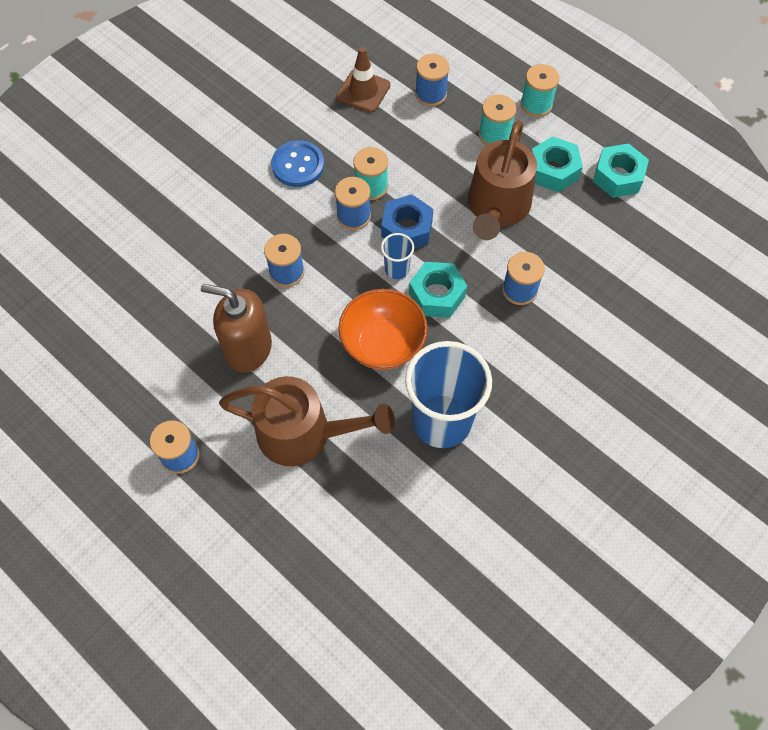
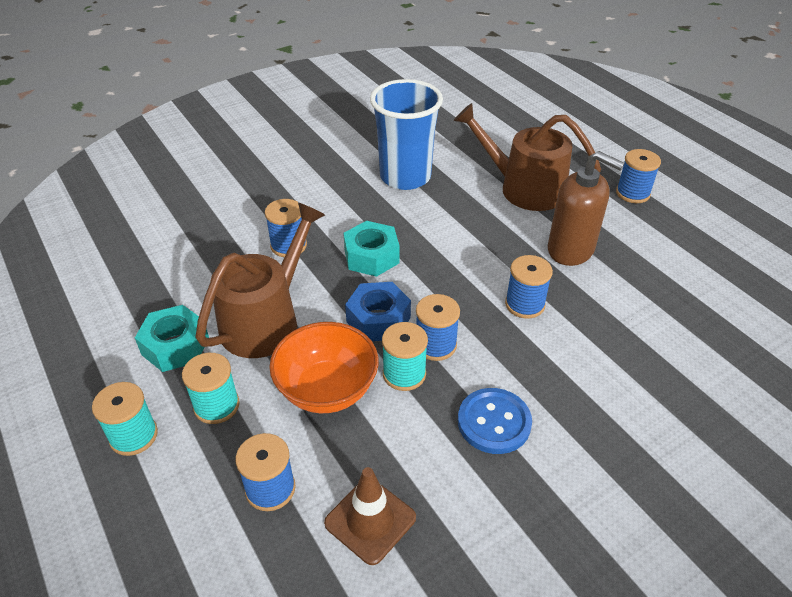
camera: 165 degrees left, 20 degrees down
orange bowl [338,289,427,370] -> orange bowl moved to [269,322,379,413]
blue cup [381,233,414,279] -> none
turquoise nut [593,143,649,198] -> none

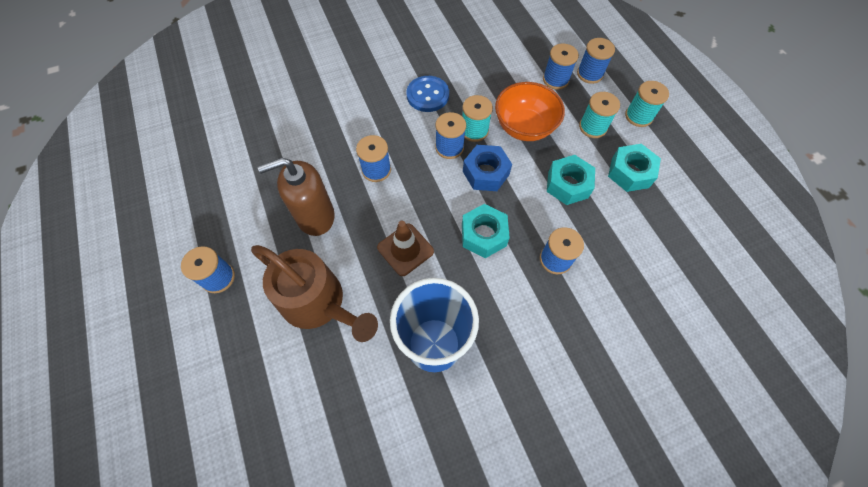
camera: 170 degrees left, 20 degrees up
brown watering can [196,202,325,358] -> turquoise nut [547,155,595,205]
brown traffic cone [324,467,416,565] -> brown traffic cone moved to [377,221,434,276]
brown soap dispenser [548,151,624,266] -> brown soap dispenser turned 60 degrees counterclockwise [258,158,335,236]
none -> blue spool [577,38,615,84]

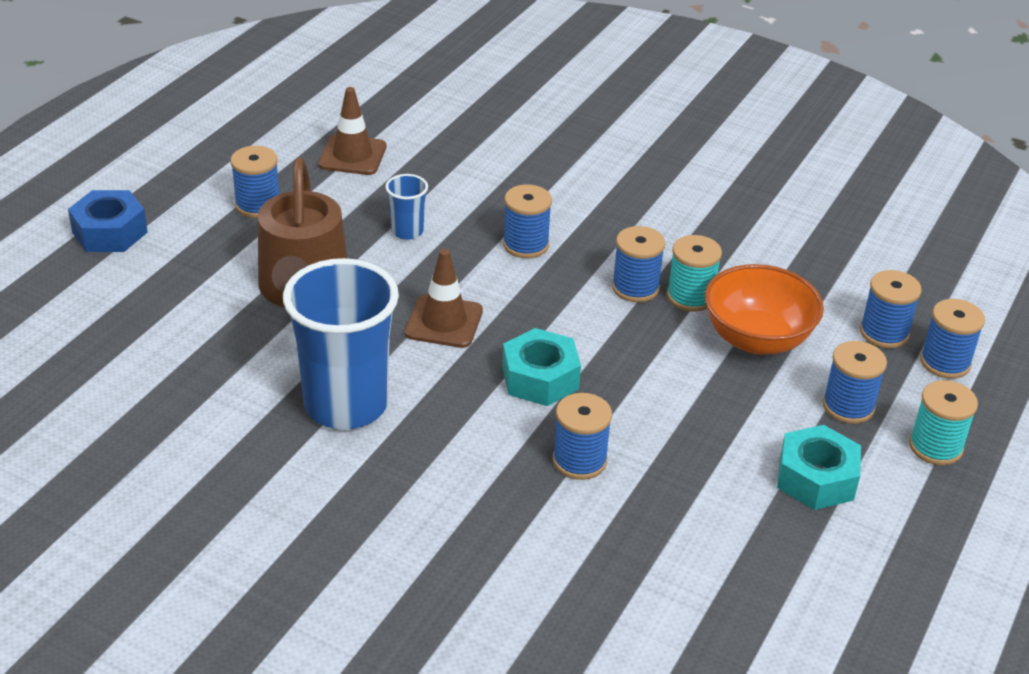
camera: 50 degrees right, 25 degrees down
brown soap dispenser [258,158,335,236] -> blue cup [385,174,428,240]
blue button [407,76,449,112] -> none
blue nut [463,145,512,191] -> blue nut moved to [68,190,148,252]
turquoise nut [547,155,595,205] -> none
turquoise spool [579,92,620,138] -> blue spool [822,341,887,424]
none -> brown traffic cone [318,87,386,175]

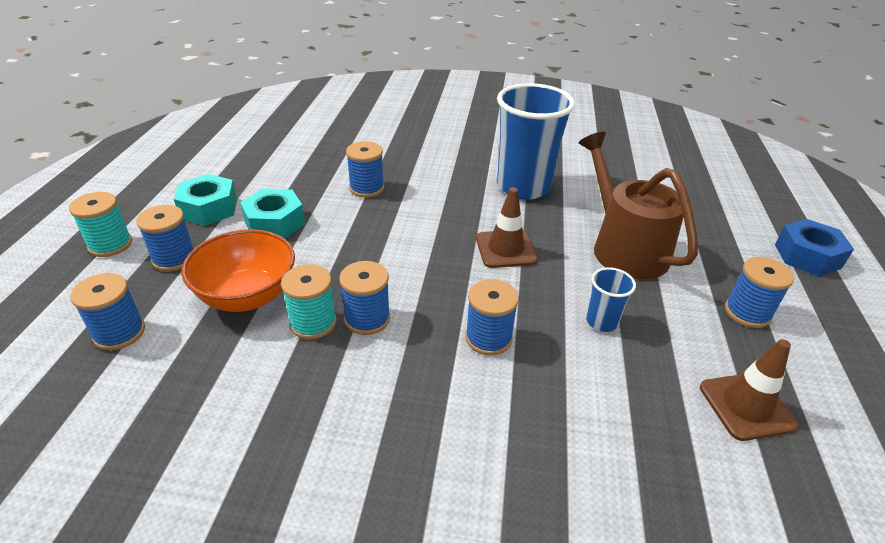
camera: 160 degrees right, 0 degrees up
turquoise nut [502,328,581,406] -> turquoise nut moved to [240,189,305,239]
blue spool [920,299,985,379] -> none

